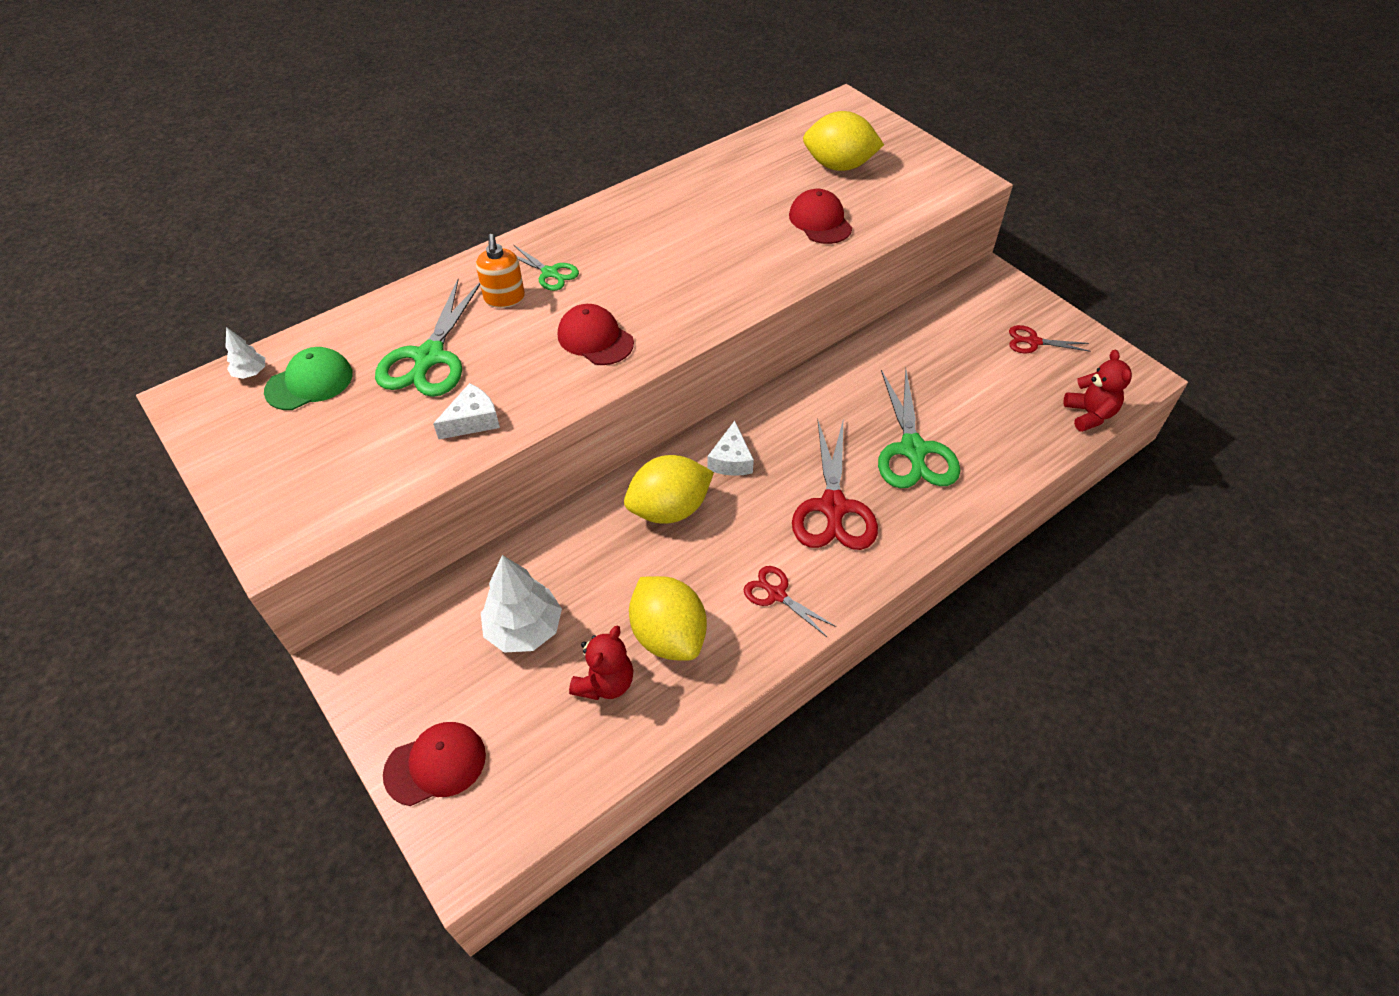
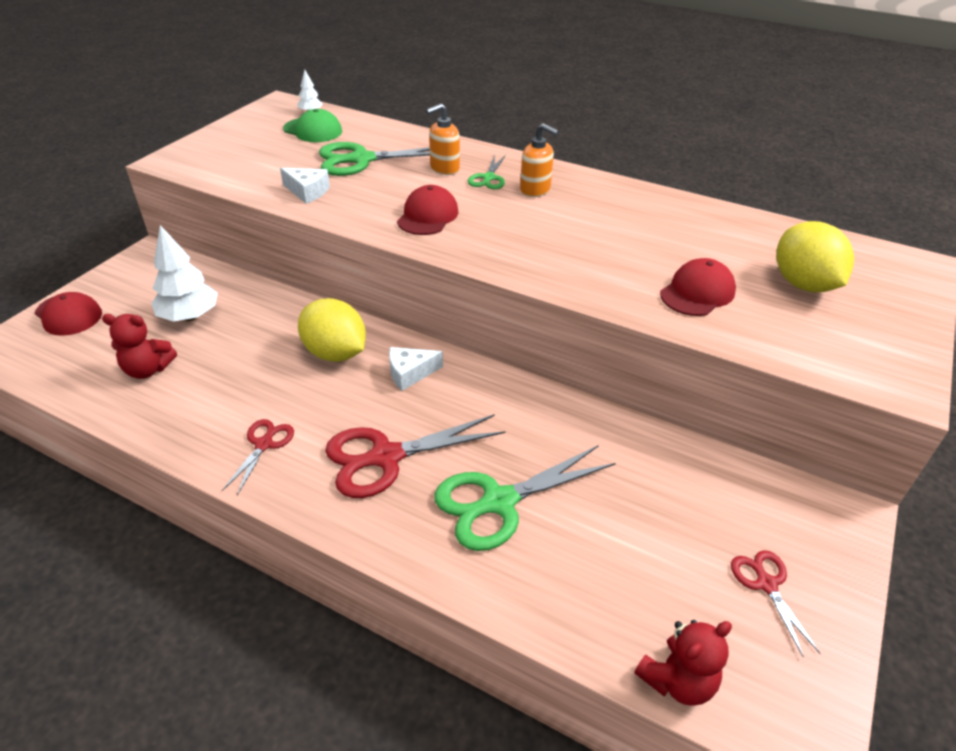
camera: 65 degrees right, 10 degrees down
yellow lemon [629,576,707,661] -> none
none -> orange soap dispenser [520,123,559,197]

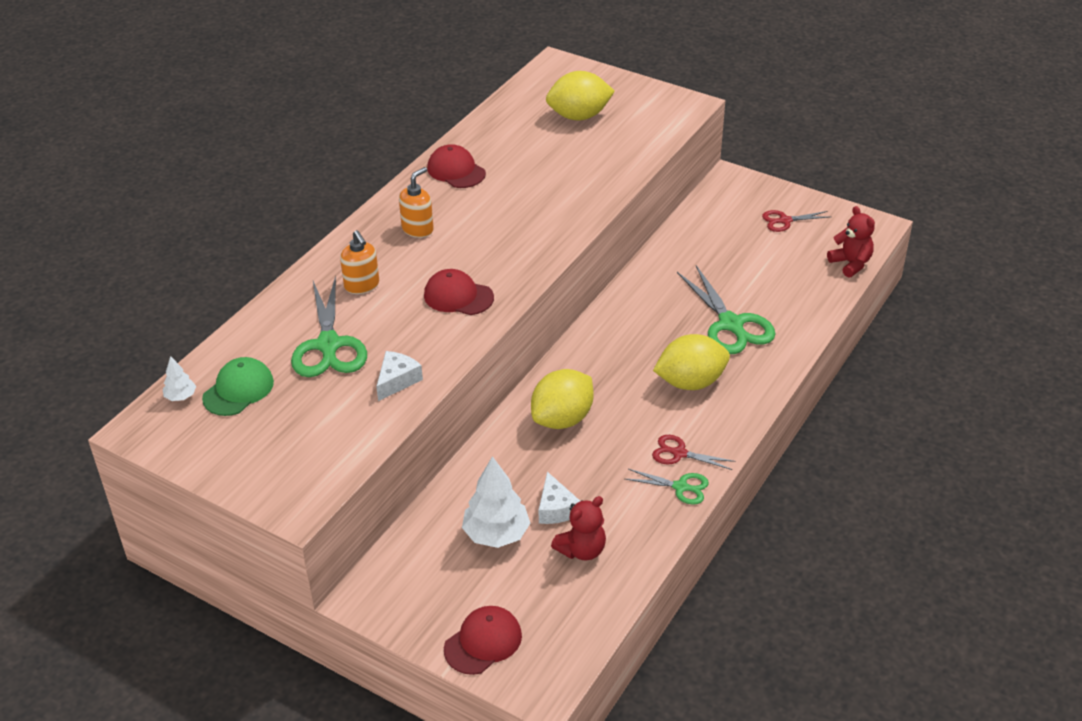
camera: 85 degrees left, 0 degrees up
red teddy bear [102,314,177,379] -> red teddy bear turned 45 degrees clockwise [551,496,606,560]
red scissors [325,414,505,498] -> yellow lemon [653,334,730,390]
white cheese [389,347,443,391] -> white cheese moved to [539,472,580,524]
green scissors [468,155,506,189] -> green scissors moved to [625,469,709,505]
red cap [660,258,736,316] -> red cap moved to [427,144,486,188]

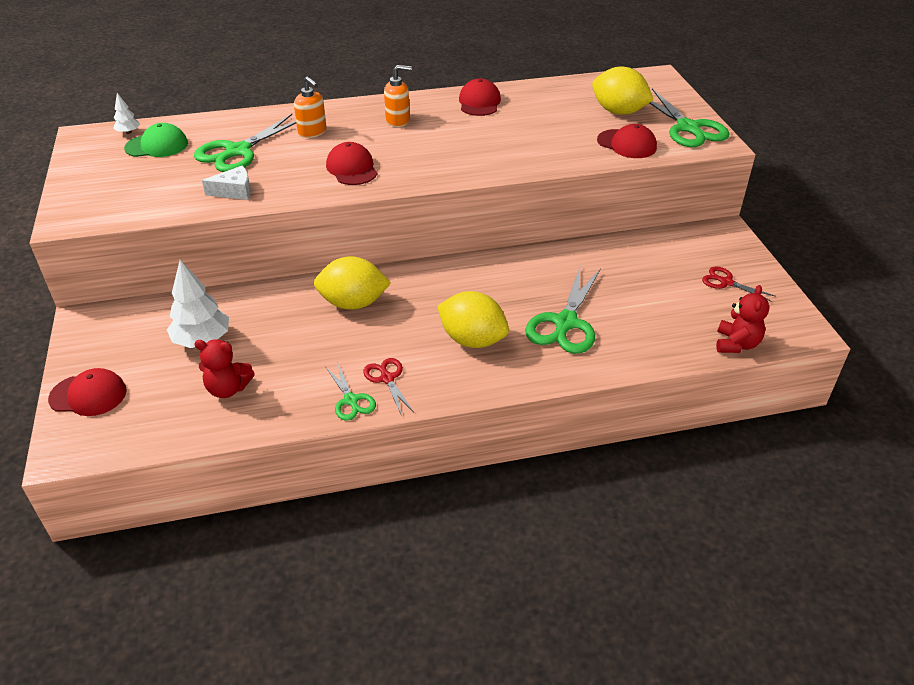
camera: 45 degrees right, 0 degrees up
orange soap dispenser [340,230,379,294] -> orange soap dispenser turned 60 degrees counterclockwise [294,76,326,138]
white cheese [539,472,580,524] -> none
none -> red cap [597,124,657,158]
none -> green scissors [650,88,730,147]

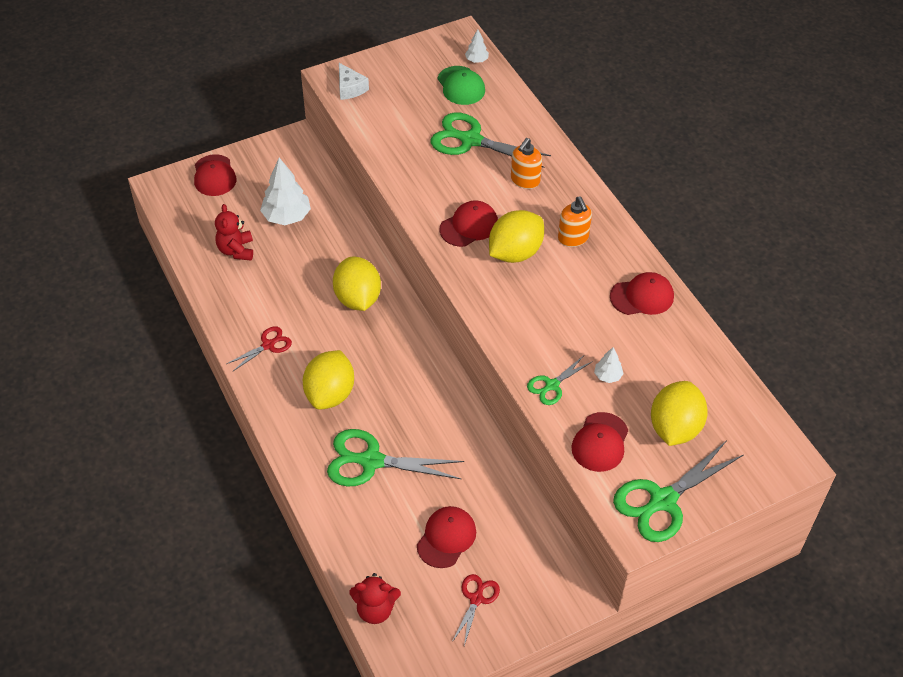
camera: 75 degrees right, 10 degrees up
white cheese [202,166,251,200] -> white cheese moved to [339,63,369,100]
green scissors [325,362,376,421] -> green scissors moved to [527,355,593,405]
none -> red cap [417,506,476,568]
none -> yellow lemon [489,210,544,263]
none -> white tree [594,347,624,383]

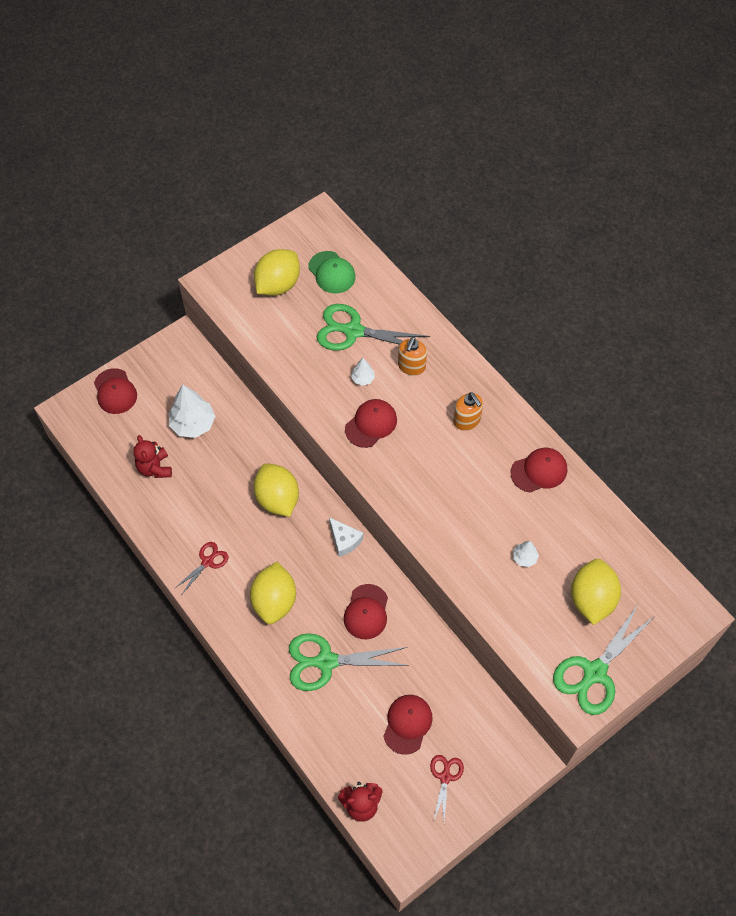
camera: 10 degrees left, 10 degrees up
white cheese [339,63,369,100] -> white cheese moved to [329,517,364,557]
white tree [465,29,489,63] -> white tree moved to [351,358,375,386]
yellow lemon [489,210,544,263] -> yellow lemon moved to [254,249,300,296]
green scissors [527,355,593,405] -> none
red cap [571,412,628,472] -> red cap moved to [344,584,388,639]

